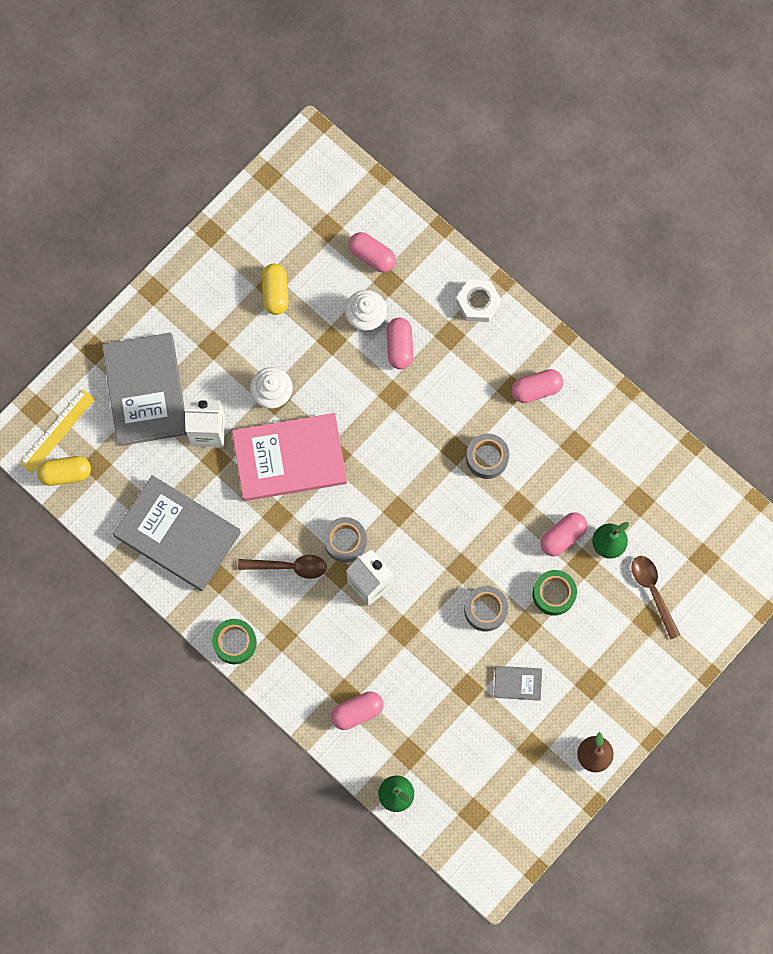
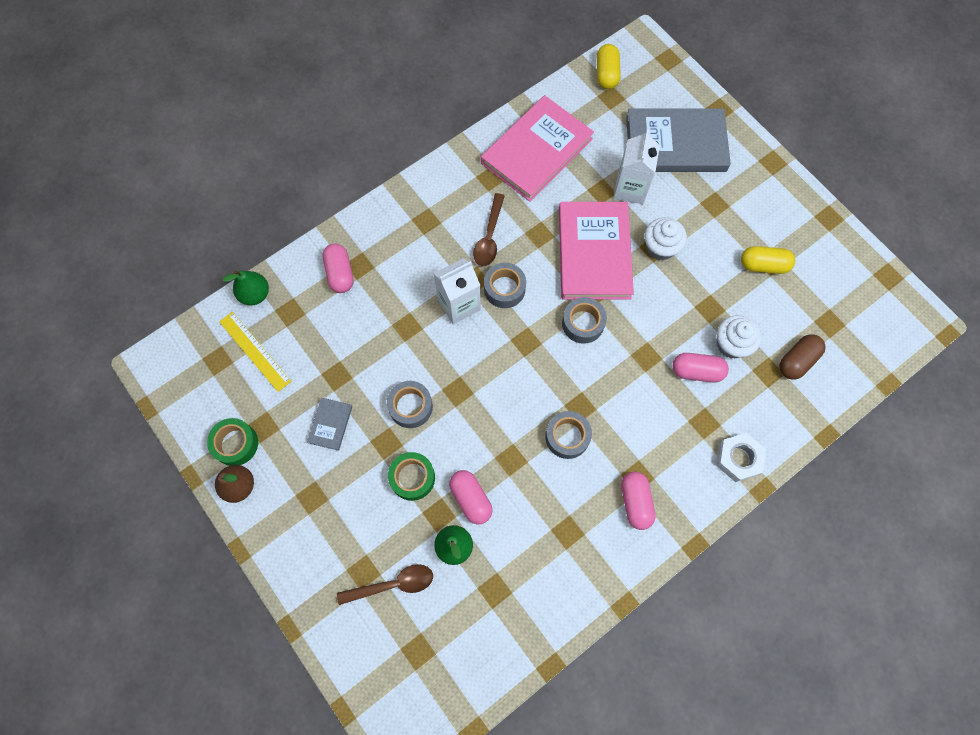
camera: 100 degrees right, 5 degrees down
yellow ruler [19,389,95,473] -> yellow ruler moved to [219,312,292,392]
grey book [113,475,241,591] -> pink book [481,95,594,202]
green tape [212,619,257,664] -> green tape moved to [207,418,258,466]
pink capsule [349,232,396,273] -> brown capsule [779,334,826,380]
none -> grey tape [562,297,607,344]

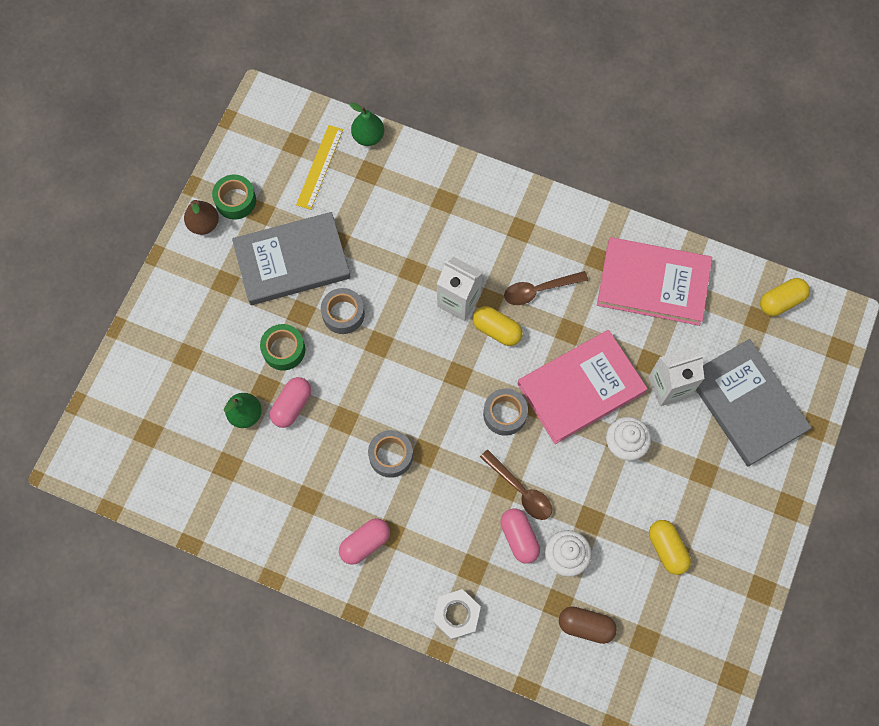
camera: 60 degrees right, 0 degrees up
grey book [307,398,352,451] -> grey book [232,212,351,305], size x2.31
pink capsule [323,244,354,293] -> none
brown spoon [337,564,433,605] -> brown spoon moved to [480,449,552,520]
grey tape [484,263,526,308] -> yellow capsule [473,306,523,346]

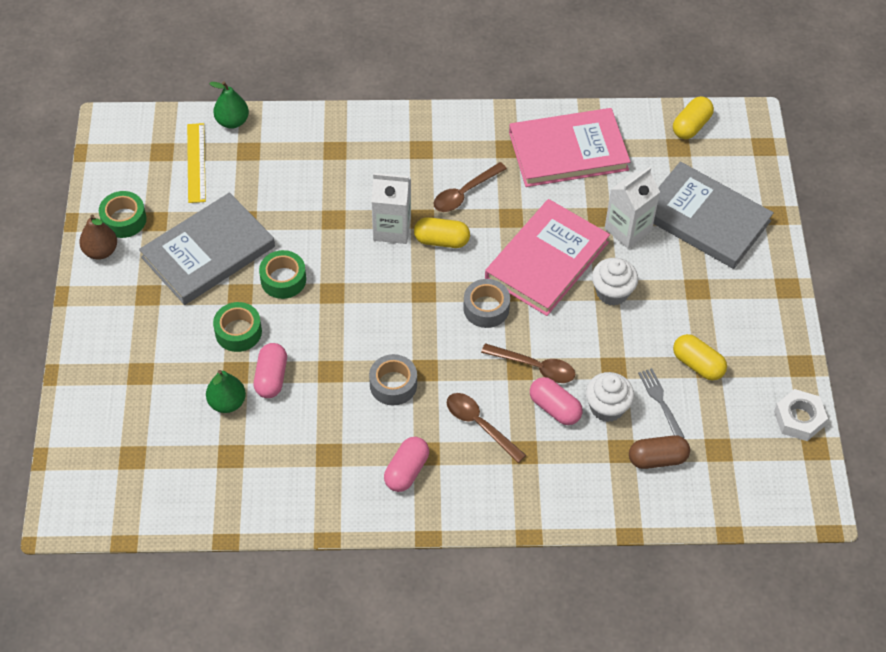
camera: 25 degrees left, 15 degrees down
grey tape [321,288,365,334] -> green tape [259,250,306,299]
white nut [433,589,481,640] -> white nut moved to [774,389,828,441]
none -> brown spoon [447,393,526,463]
none -> grey fork [638,368,684,438]

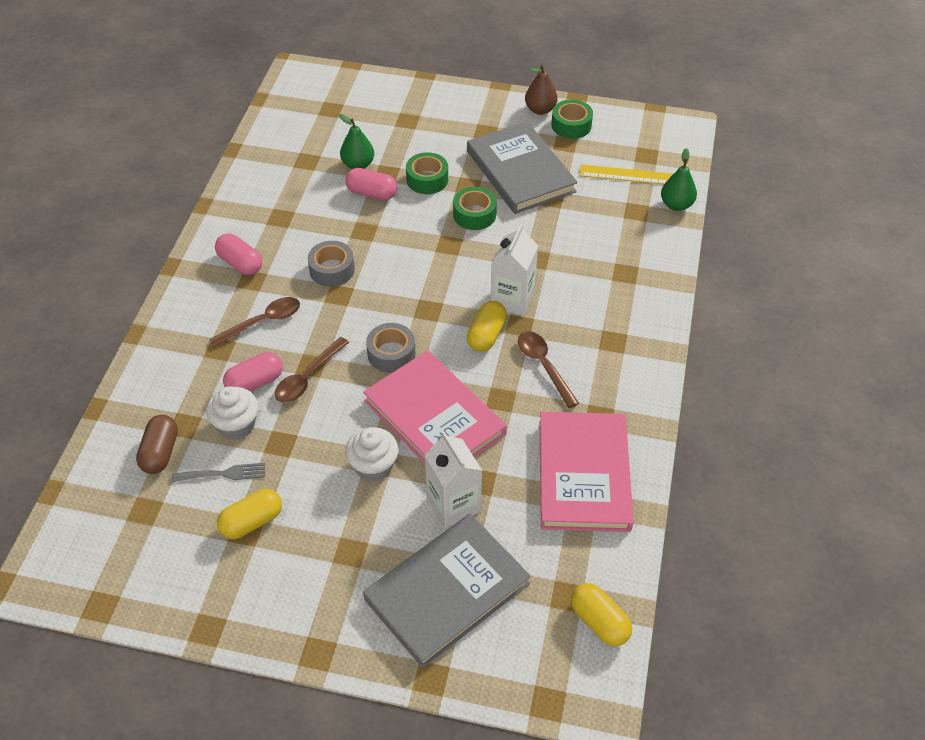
camera: 105 degrees right, 5 degrees down
white nut [774,389,828,441] -> none

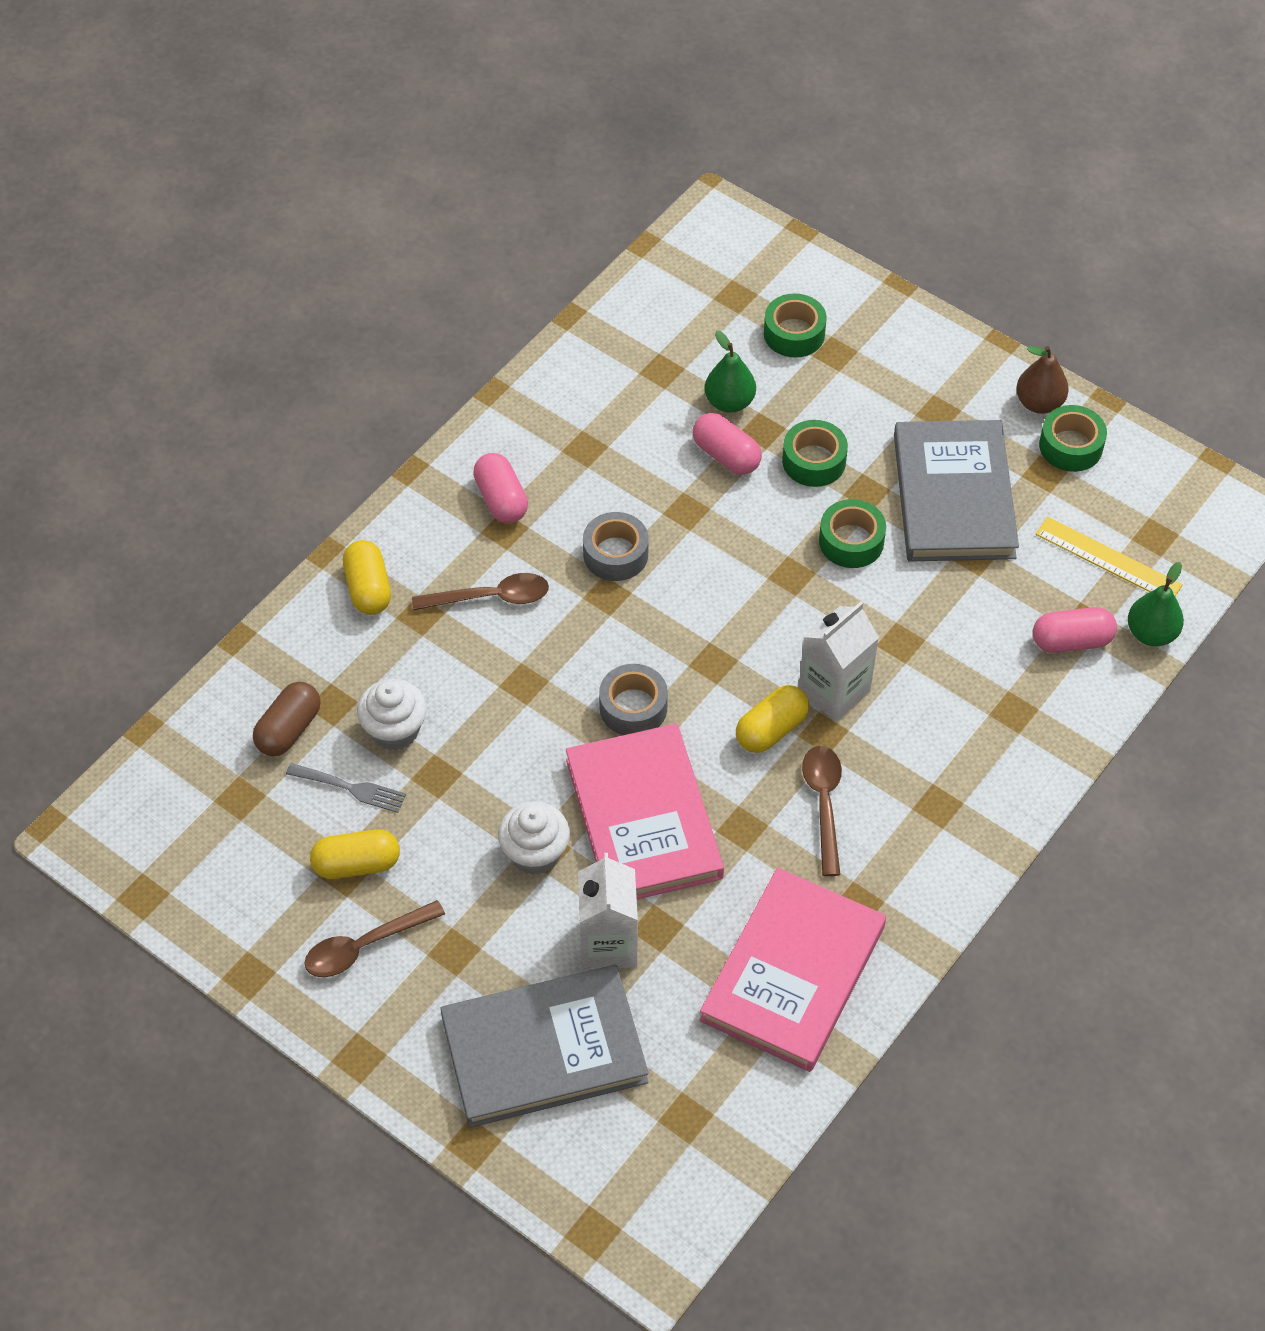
camera: 25 degrees right, 5 degrees up
pink capsule [223,352,283,392] -> pink capsule moved to [1033,607,1117,653]
brown spoon [274,337,349,403] -> brown spoon moved to [304,900,445,977]
yellow capsule [571,583,632,646] -> yellow capsule moved to [343,540,391,615]
none -> green tape [764,293,827,358]

